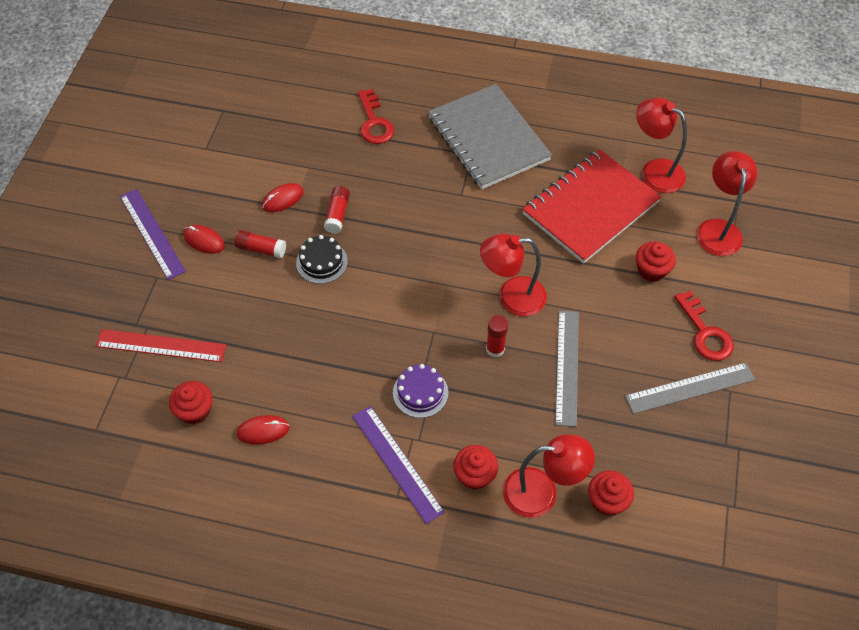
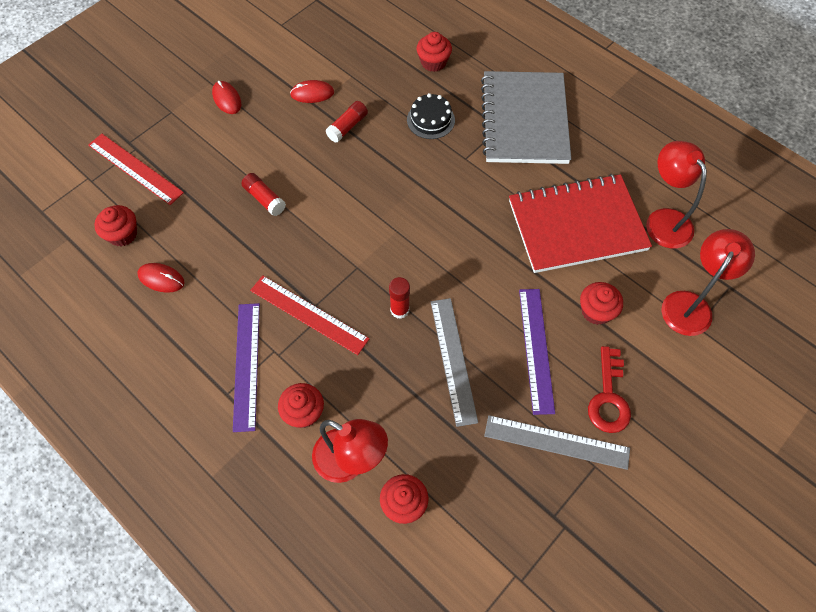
camera: 30 degrees right, 5 degrees up
purple ruler [120,189,186,280] -> purple ruler moved to [519,289,555,415]
red glue stick [235,230,286,258] -> red glue stick moved to [241,173,286,216]
black cake [296,235,348,284] -> black cake moved to [407,93,455,139]
red key [358,89,394,144] -> red cupcake [417,32,452,72]
purple cake [393,364,448,418] -> red ruler [250,275,370,355]
red lamp [480,234,547,316] -> none
grey ruler [555,310,579,427] -> grey ruler turned 45 degrees counterclockwise [431,298,478,427]

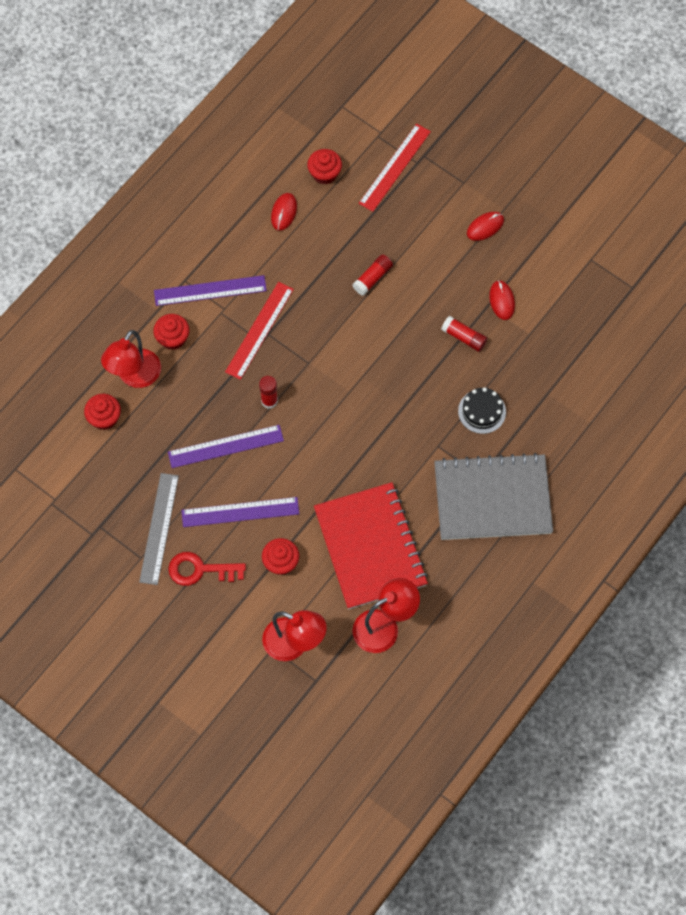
camera: 85 degrees right, 5 degrees up
red cupcake [417,32,452,72] -> none
grey ruler [431,298,478,427] -> purple ruler [168,425,284,468]

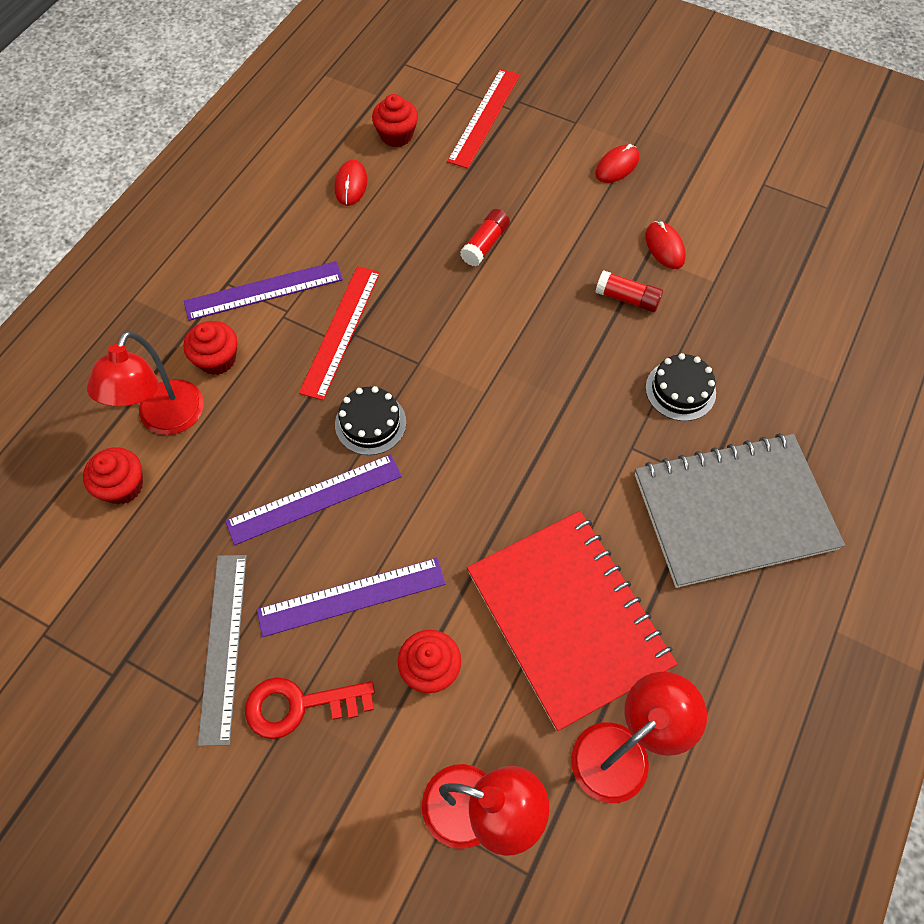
camera: 10 degrees left, 5 degrees down
red glue stick [259,376,278,409] -> black cake [335,386,406,455]

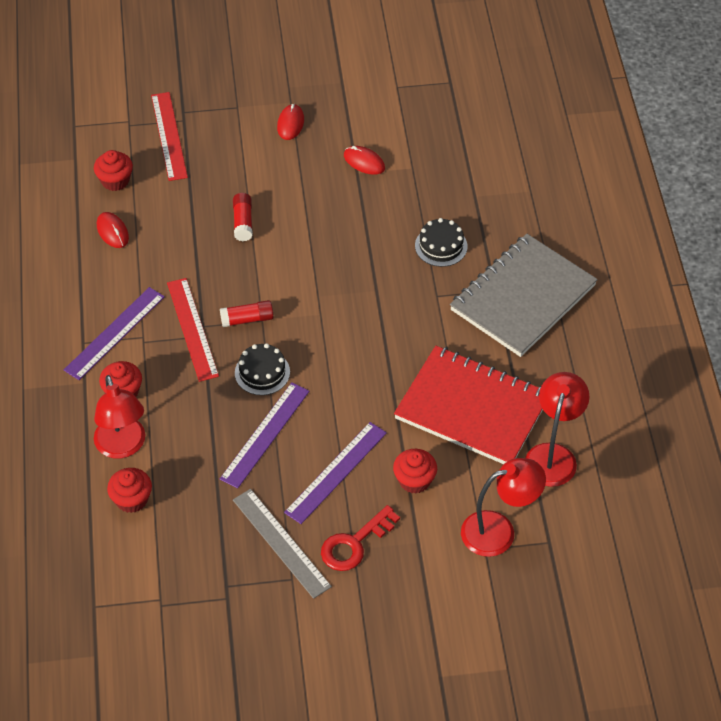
camera: 35 degrees left, 10 degrees down
red glue stick [595,270,663,312] -> red glue stick moved to [220,300,274,327]

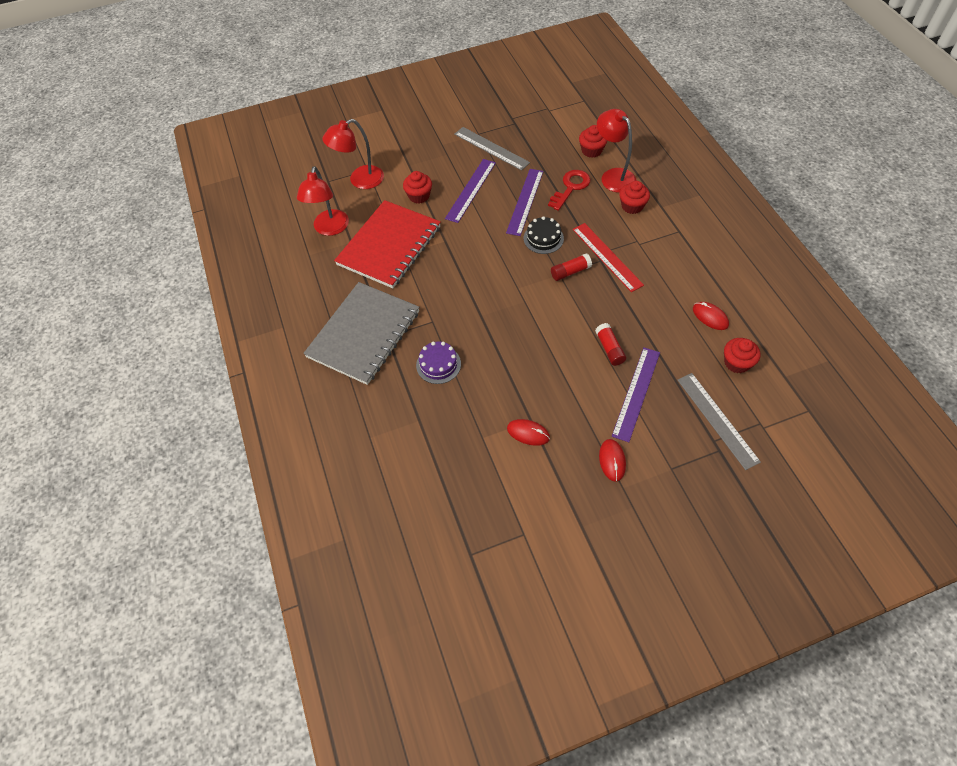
camera: 170 degrees right, 5 degrees up
purple ruler [64,287,165,380] -> purple ruler moved to [612,347,660,442]
red ruler [151,92,188,181] -> grey ruler [678,373,761,470]
red key [321,505,400,571] -> red key moved to [548,170,591,211]
red notebook [394,346,543,464] -> red notebook turned 75 degrees counterclockwise [334,200,441,288]
black cake [415,218,468,267] -> purple cake [416,341,461,384]

